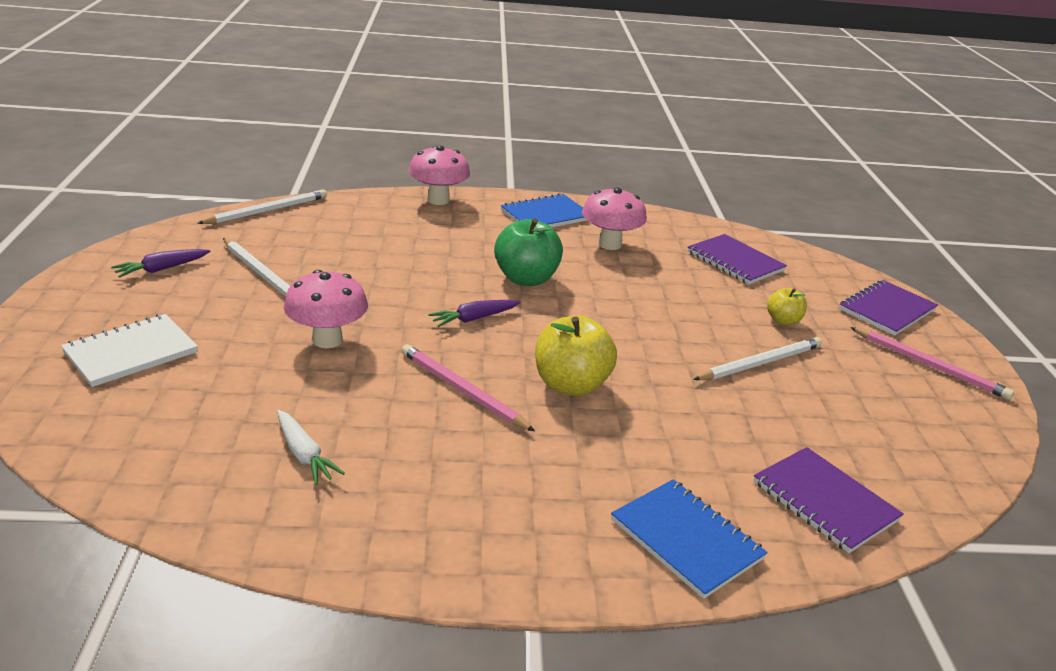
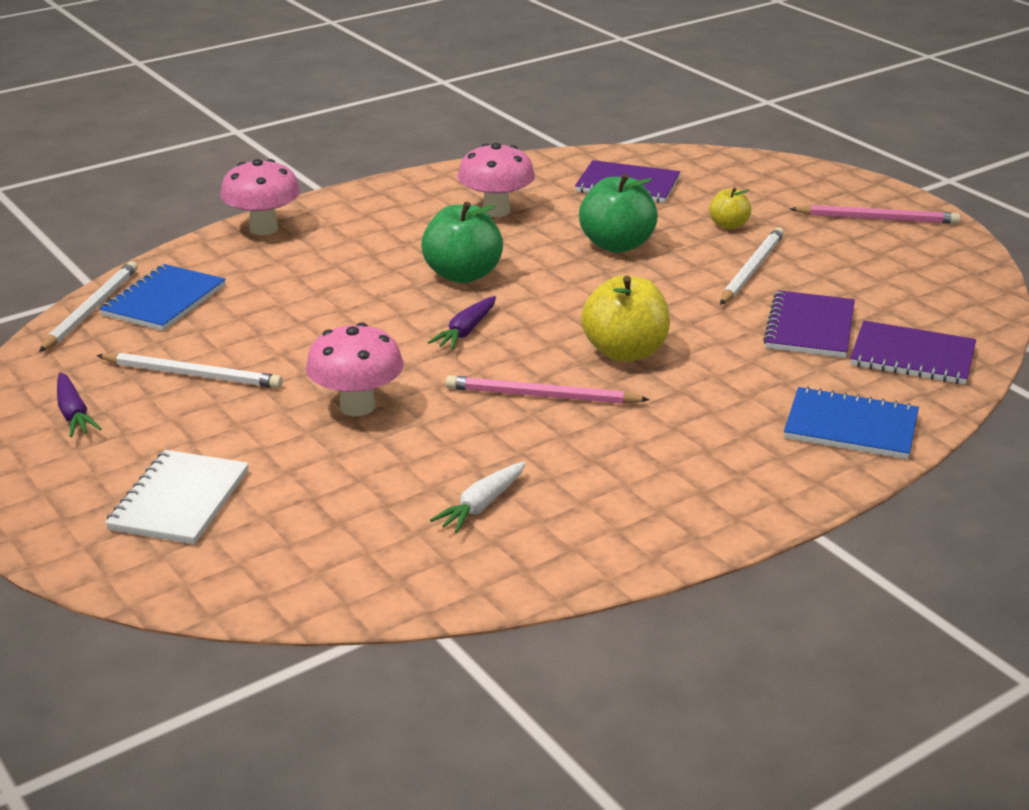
camera: 30 degrees left, 0 degrees up
purple carrot [111,249,210,278] -> purple carrot turned 45 degrees counterclockwise [57,372,102,437]
white carrot [277,410,345,485] -> white carrot turned 105 degrees clockwise [430,461,526,533]
blue notebook [501,193,587,227] -> blue notebook moved to [99,264,226,331]
purple notebook [839,280,938,336] -> purple notebook moved to [763,290,855,358]
none -> green apple [579,174,658,253]

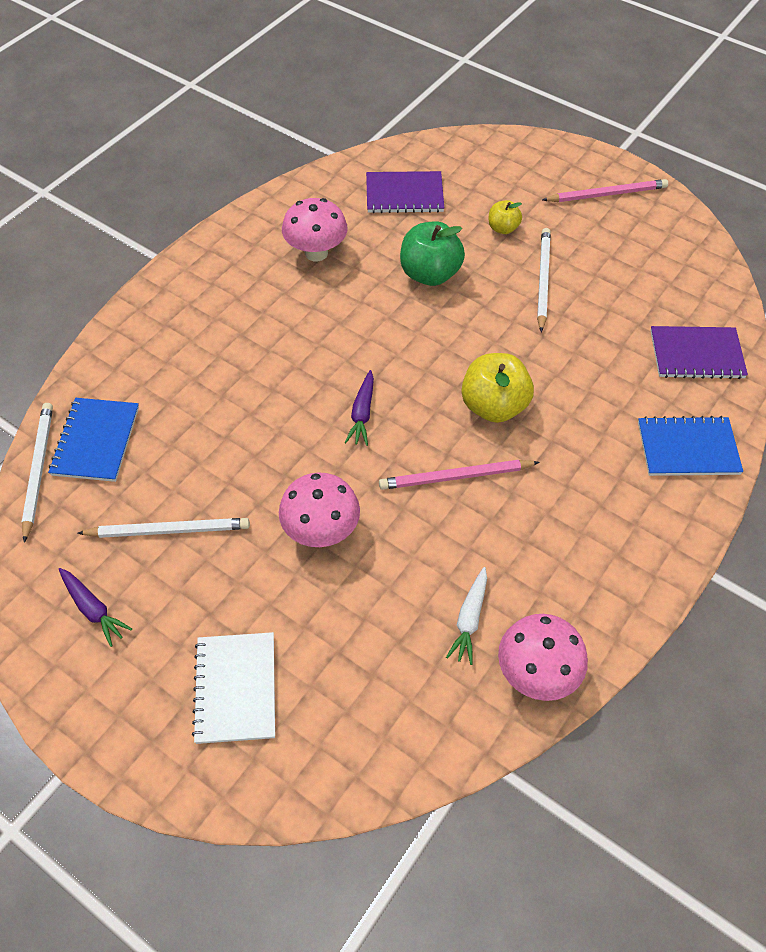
camera: 20 degrees left, 25 degrees up
pink mushroom [220,159,300,235] -> pink mushroom moved to [498,614,588,701]
green apple [421,202,503,283] -> none
purple notebook [763,290,855,358] -> none

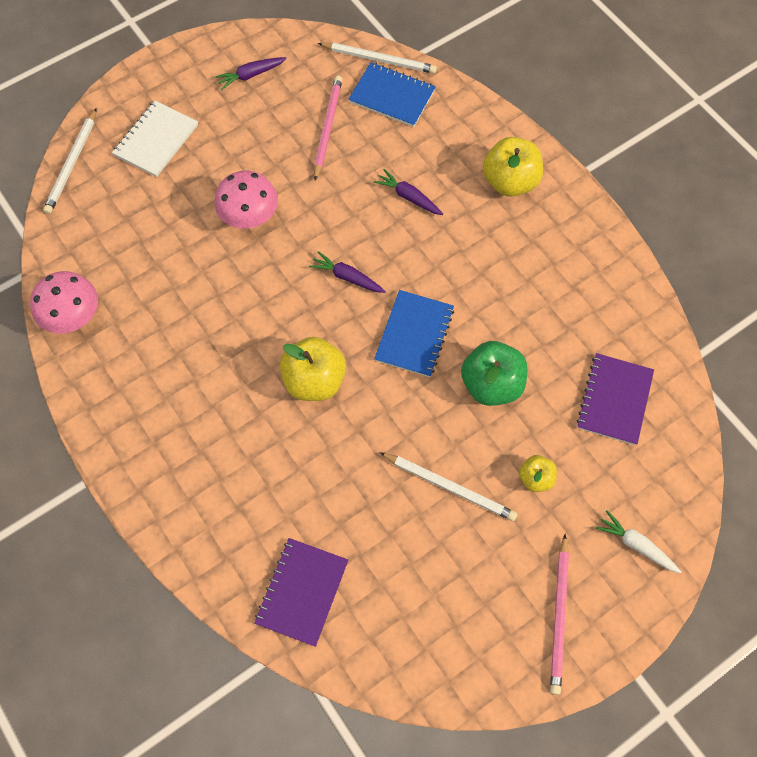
camera: 110 degrees right, 10 degrees up
white pencil [77,518,250,538] -> white pencil moved to [43,108,97,214]
white notebook [192,632,275,744] -> white notebook turned 75 degrees counterclockwise [112,101,198,177]
pink mushroom [282,198,348,262] -> none
pink pencil [379,460,540,490] -> pink pencil moved to [314,76,343,180]
white carrot [446,567,487,665] -> white carrot moved to [596,511,681,573]
blue notebook [638,416,743,476] -> blue notebook moved to [374,290,454,377]
none -> purple carrot [374,169,443,215]
none -> yellow apple [483,137,543,197]

